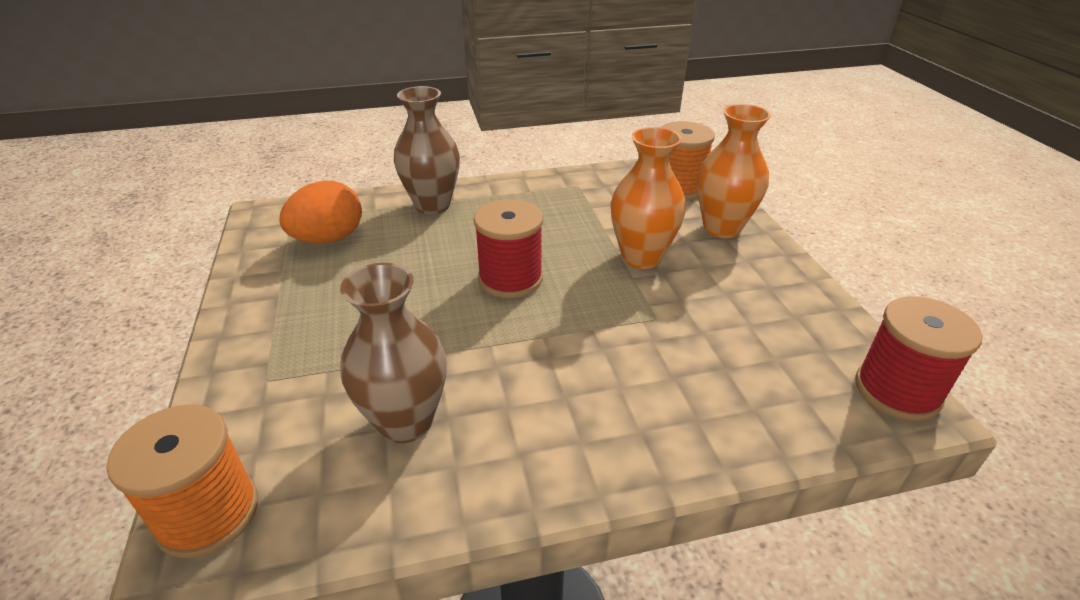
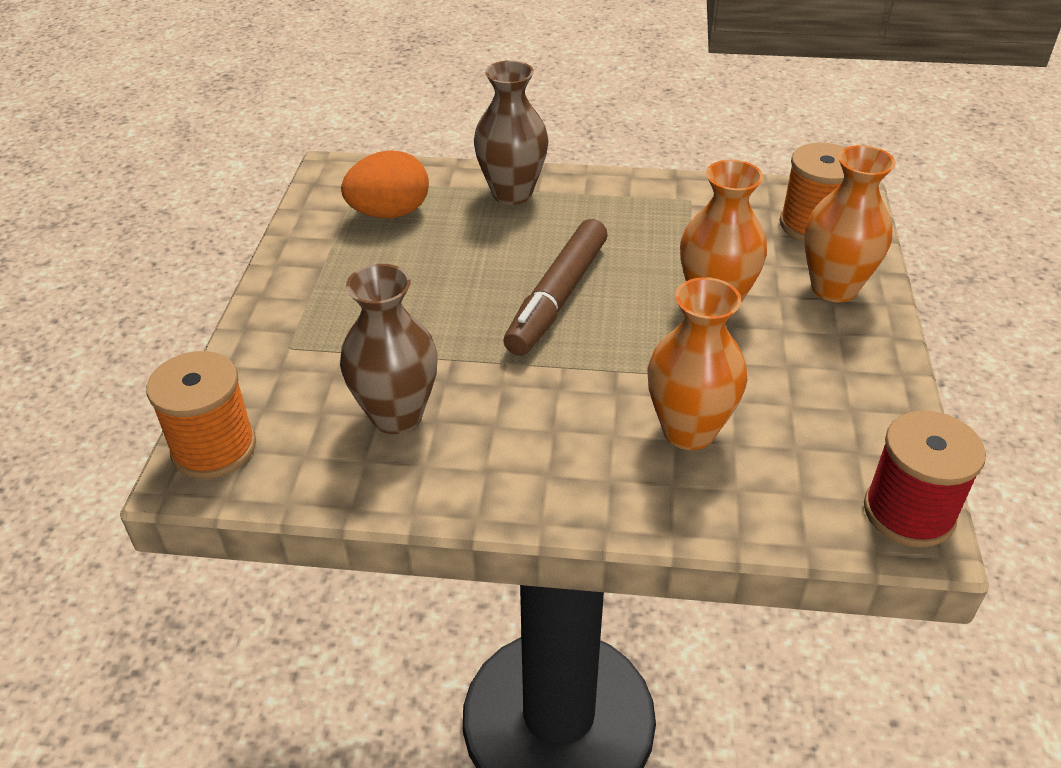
camera: 20 degrees right, 5 degrees up
red spool [474,199,543,298] -> brown marker [503,219,608,356]
none -> orange vase [647,277,747,450]

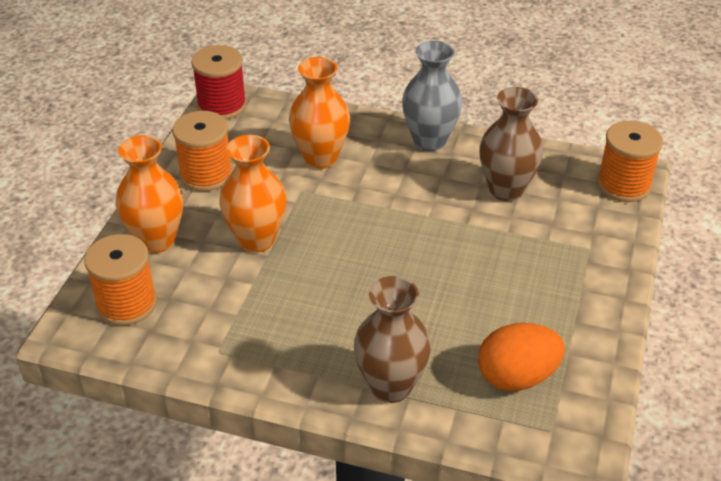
camera: 170 degrees left, 0 degrees up
brown marker [503,219,608,356] -> none
none -> orange spool [172,111,233,191]
none -> grey vase [402,41,462,151]

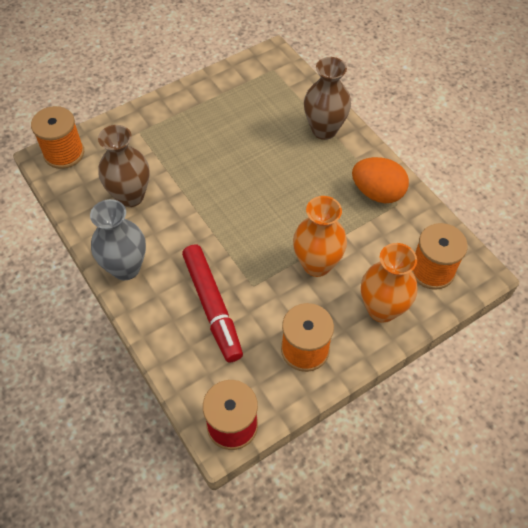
camera: 140 degrees left, 15 degrees up
orange vase [289,57,350,169] -> red marker [182,244,243,362]
orange egg [478,323,565,391] -> orange egg moved to [352,157,409,203]

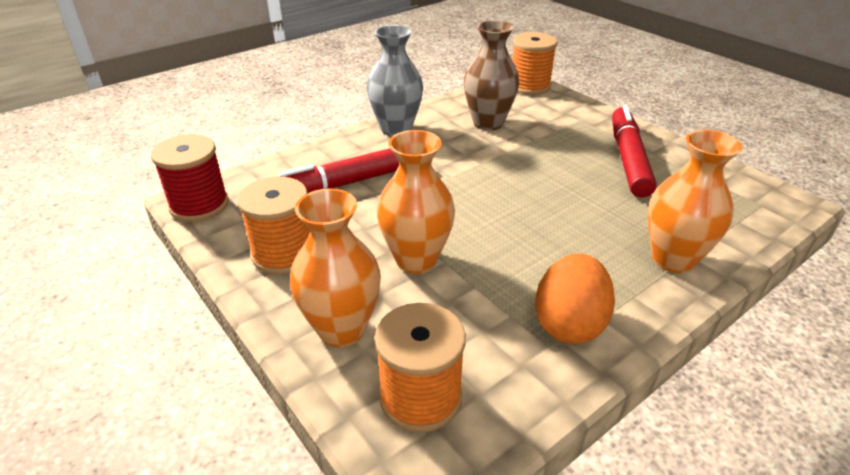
camera: 85 degrees right, 20 degrees down
brown vase [304,57,351,140] -> orange vase [648,130,743,273]
none -> red marker [612,105,657,198]

